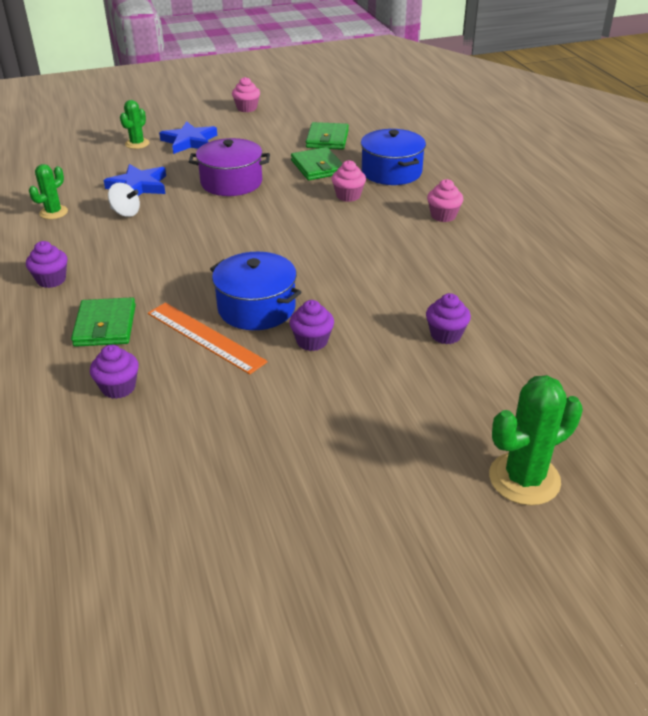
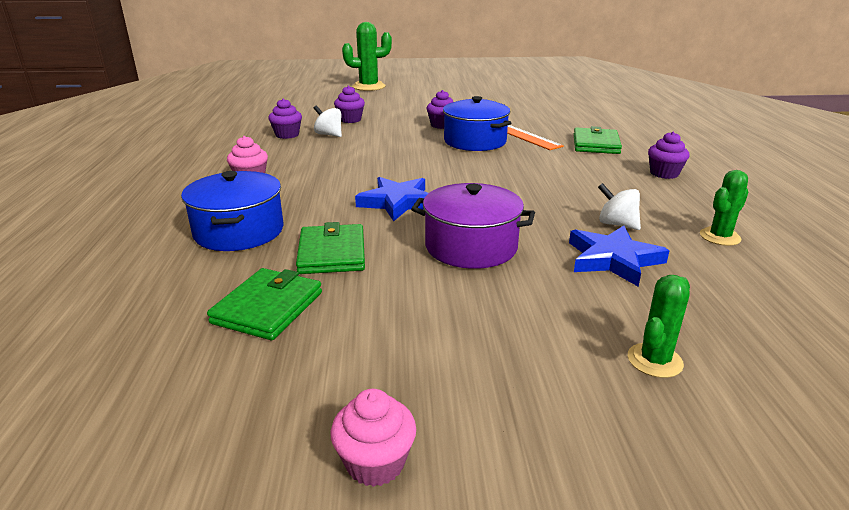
camera: 165 degrees left, 10 degrees down
purple cupcake [90,345,139,399] -> purple cupcake moved to [268,98,302,139]
blue star [159,121,217,154] -> blue star moved to [355,177,428,221]
pink cupcake [332,160,366,202] -> none
none -> white spinning top [314,105,342,137]

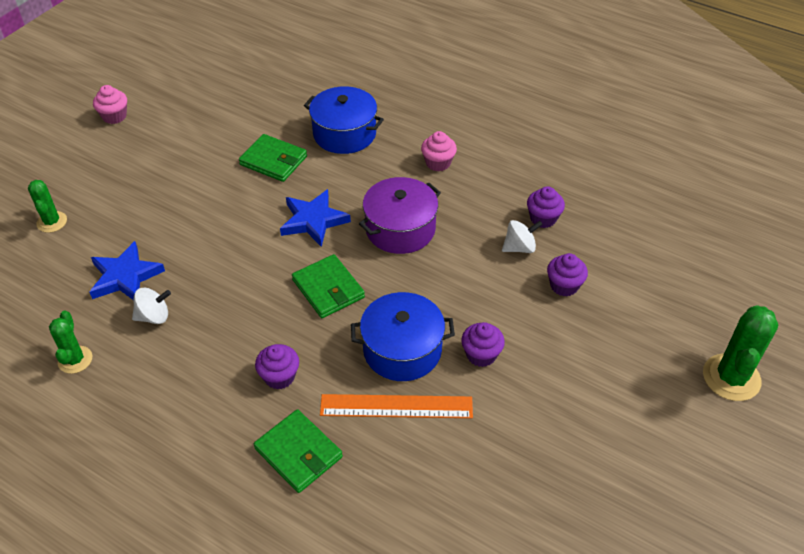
camera: 125 degrees right, 20 degrees up
green wallet [207,268,322,340] -> green wallet moved to [292,254,365,318]
purple pot [411,183,535,269] -> purple pot moved to [359,177,441,254]
purple cupcake [648,132,690,179] -> purple cupcake moved to [255,344,299,389]

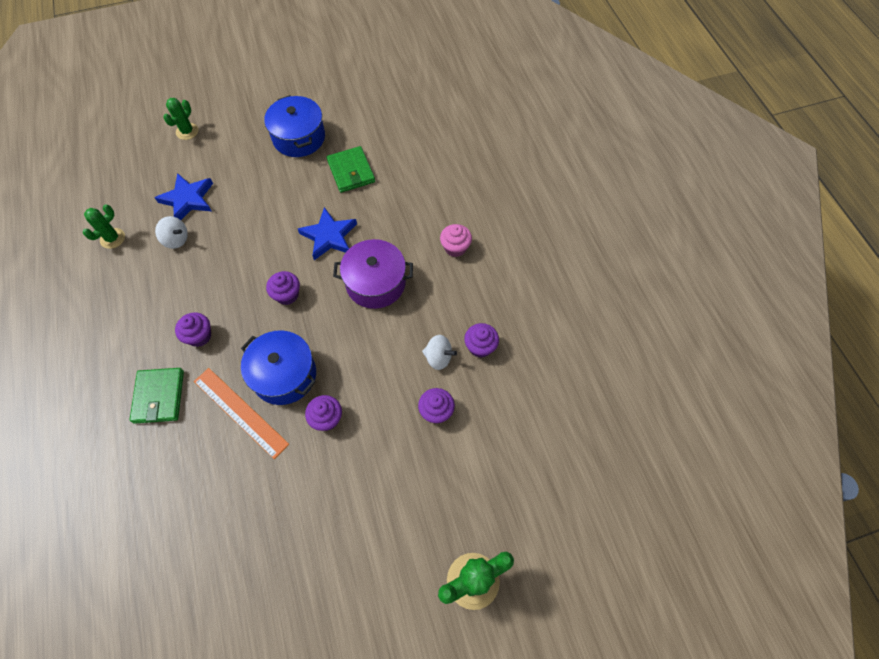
camera: 40 degrees right, 15 degrees up
pink cupcake [93,85,127,124] -> none
green wallet [292,254,365,318] -> purple cupcake [266,271,300,305]
blue pot [304,86,384,154] -> blue pot moved to [264,95,325,157]

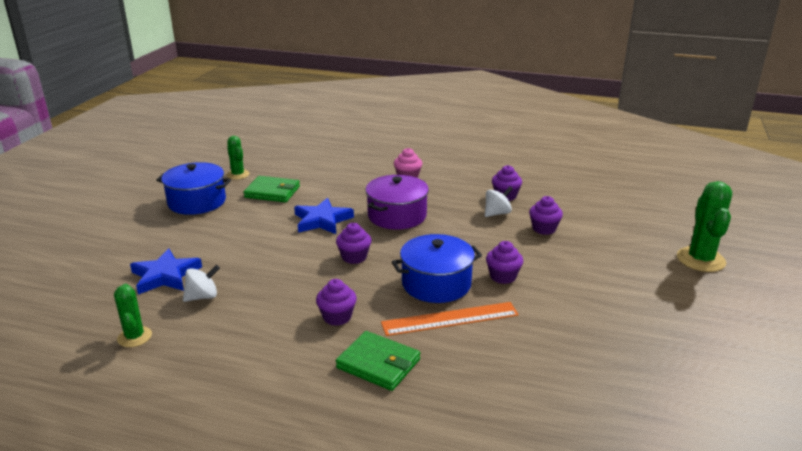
camera: 55 degrees left, 35 degrees down
green cactus [163,98,198,140] -> green cactus moved to [227,136,249,180]

